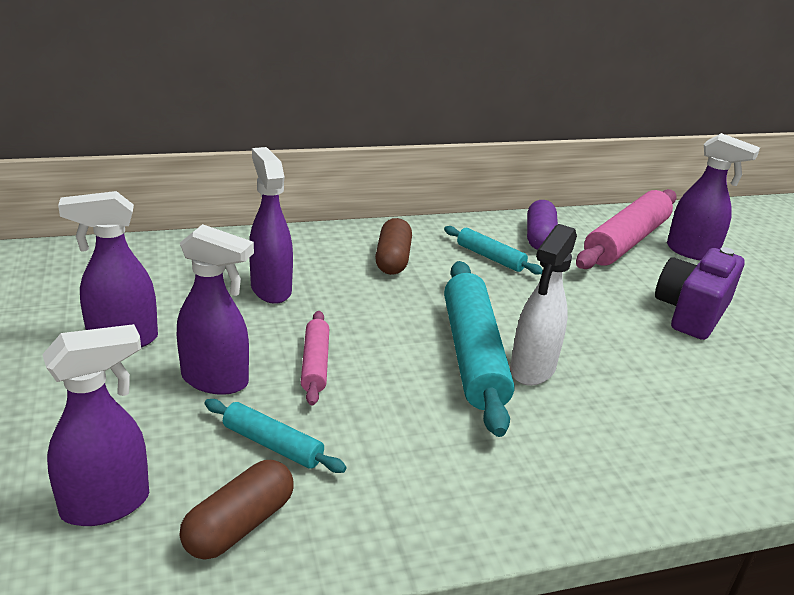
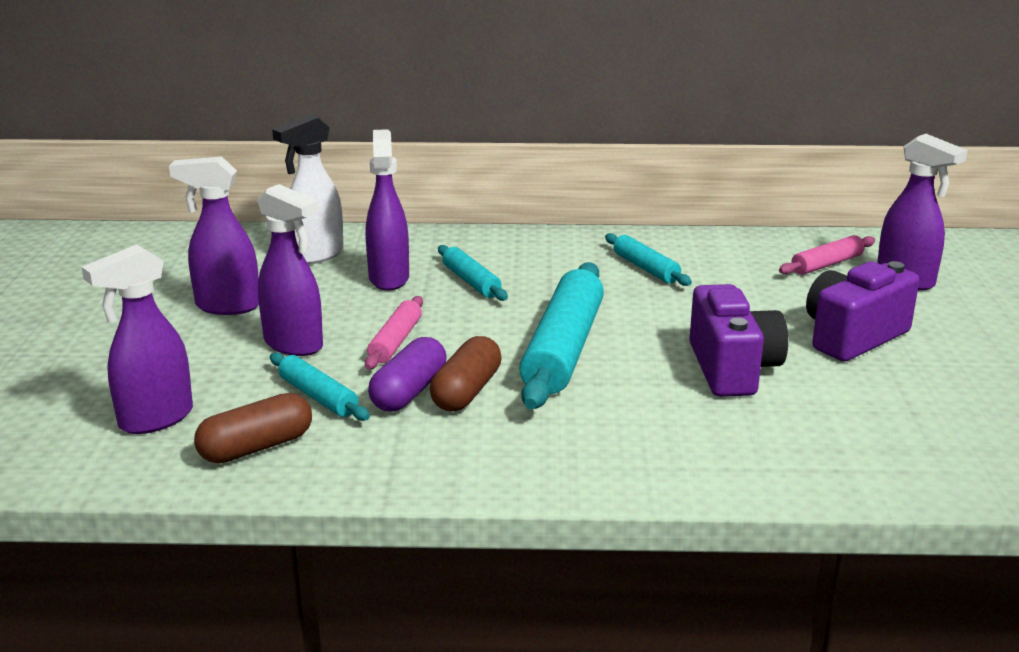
camera: 20 degrees right, 5 degrees down
purple spray bottle [42,324,149,526] -> purple spray bottle turned 150 degrees clockwise [82,244,193,434]
brown capsule [375,218,412,275] -> brown capsule moved to [430,336,502,411]
white spray bottle [510,224,577,386] -> white spray bottle moved to [272,115,344,264]
purple capsule [527,200,558,250] -> purple capsule moved to [368,337,446,412]
pink rolling pin [576,189,677,269] -> pink rolling pin [779,235,875,275], size x0.51
none -> turquoise rolling pin [438,245,508,301]
none -> purple camera [689,284,788,397]

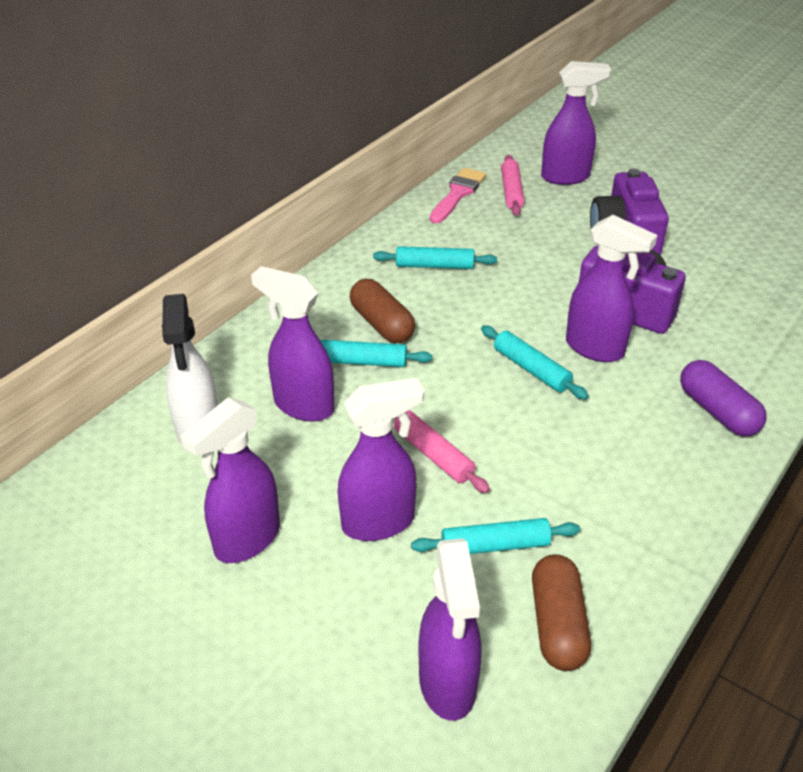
camera: 55 degrees left, 15 degrees up
purple capsule [368,337,446,412] -> purple capsule moved to [680,360,767,436]
brown capsule [430,336,502,411] -> brown capsule moved to [350,279,415,343]
turquoise rolling pin [519,262,604,409] -> turquoise rolling pin [481,325,589,399], size x0.51
none -> pink brush [430,168,486,224]
none -> purple spray bottle [566,215,658,362]

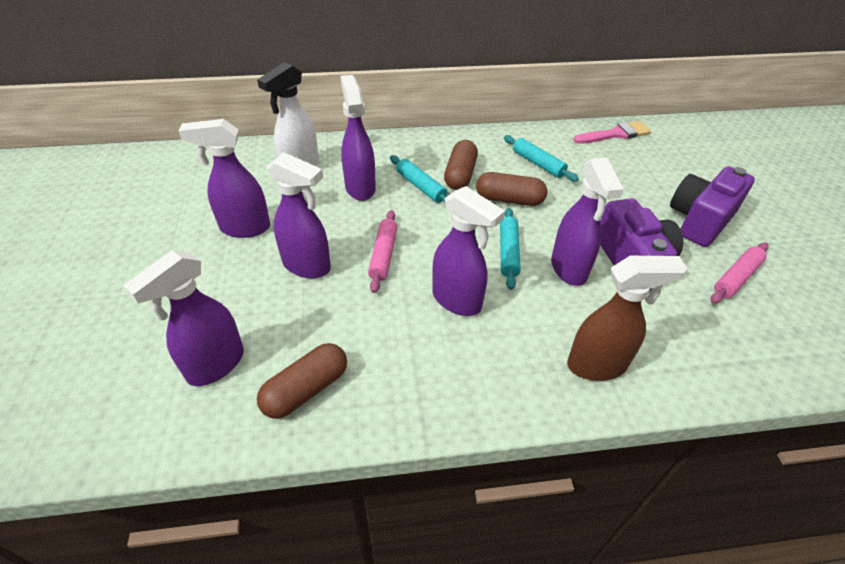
camera: 45 degrees right, 5 degrees up
turquoise rolling pin [411,518,580,554] -> none
pink rolling pin [501,155,524,216] -> pink rolling pin moved to [711,243,769,304]
purple spray bottle [541,61,611,185] -> purple spray bottle moved to [432,186,505,316]
purple capsule [680,360,767,436] -> brown spray bottle [567,256,687,381]
none -> brown capsule [476,172,547,206]

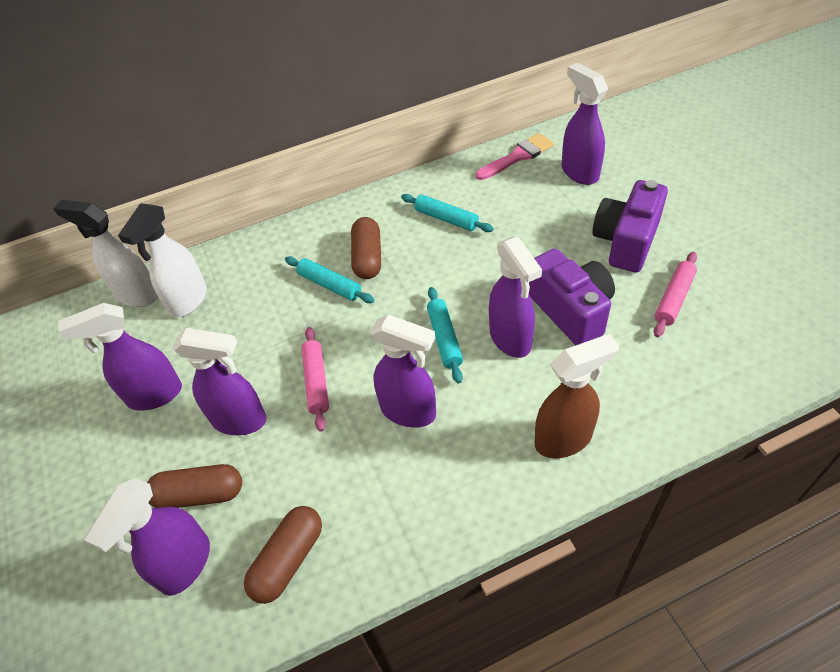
camera: 10 degrees left, 5 degrees up
purple spray bottle [340,75,376,201] -> purple spray bottle moved to [562,63,608,185]
brown capsule [476,172,547,206] -> brown capsule moved to [147,464,242,508]
none -> white spray bottle [53,200,158,307]

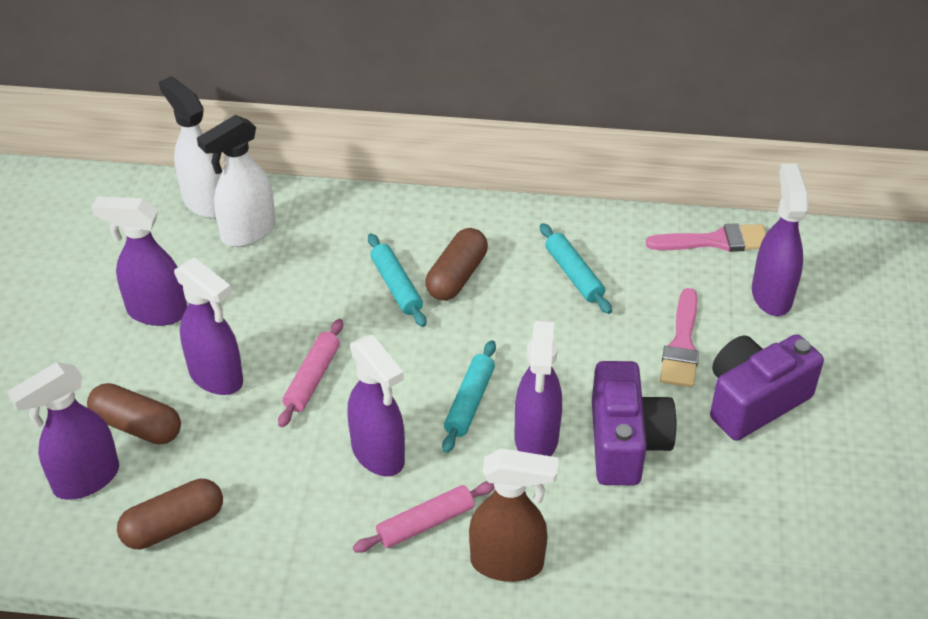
camera: 25 degrees right, 5 degrees down
pink rolling pin [654,252,697,337] -> pink rolling pin moved to [353,481,495,553]
none -> pink brush [660,288,699,387]

